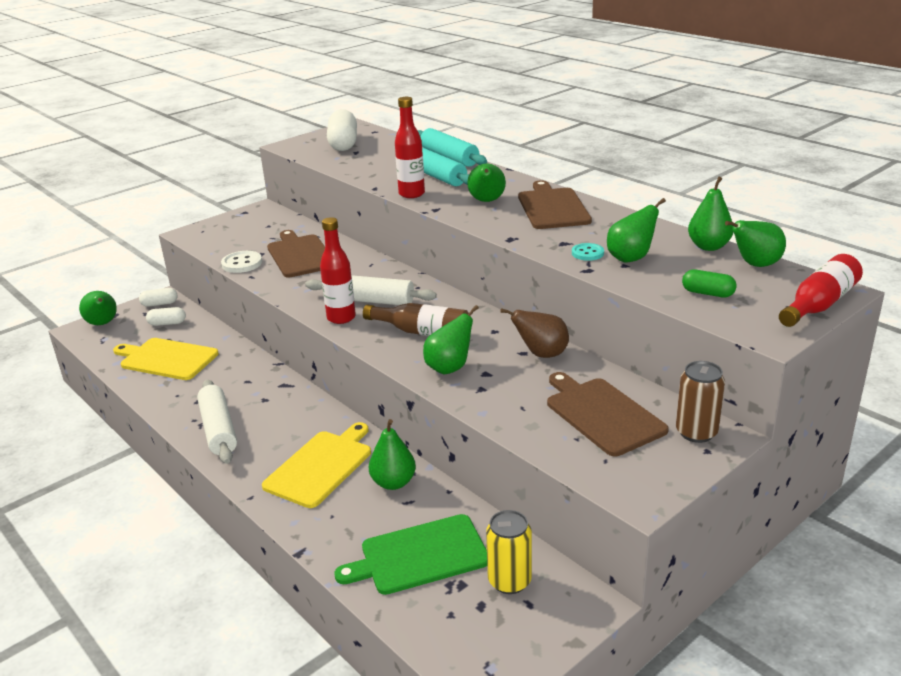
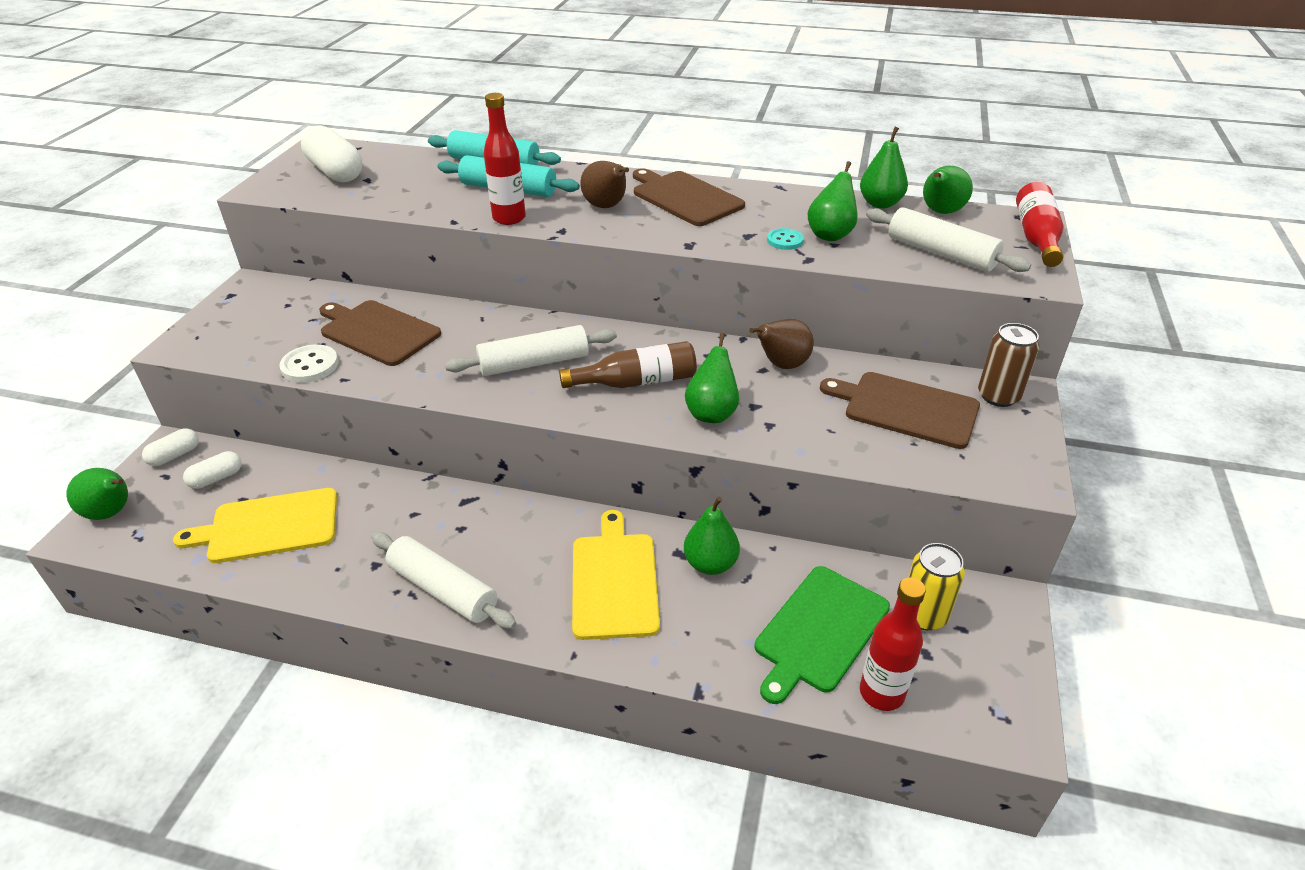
camera: 35 degrees left, 10 degrees up
red bottle [320,217,356,324] -> red bottle moved to [860,578,926,711]
green pear [467,164,506,202] -> brown pear [580,161,629,208]
green capsule [682,269,737,297] -> white rolling pin [866,207,1031,272]

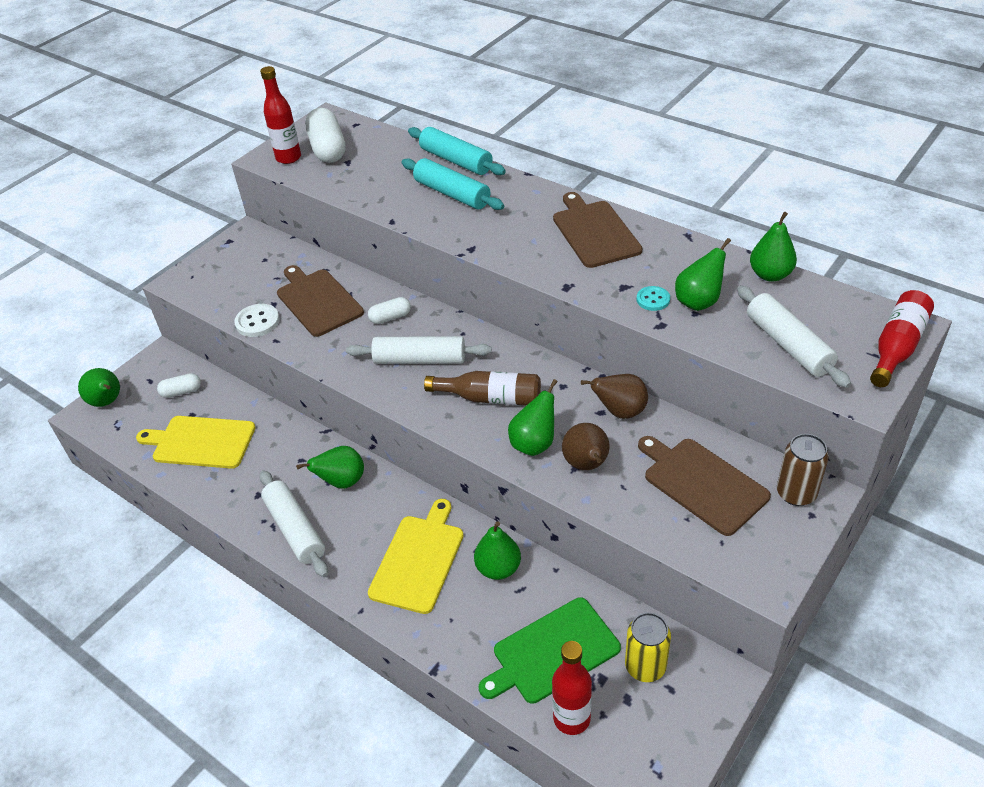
camera: 25 degrees right, 5 degrees up
white capsule [142,428,199,466] -> white capsule moved to [368,297,411,324]
red bottle [484,93,526,225] -> red bottle moved to [260,66,301,164]
brown pear [580,161,629,208] -> brown pear moved to [562,423,610,470]
green pear [923,166,973,214] -> green pear moved to [296,446,364,489]

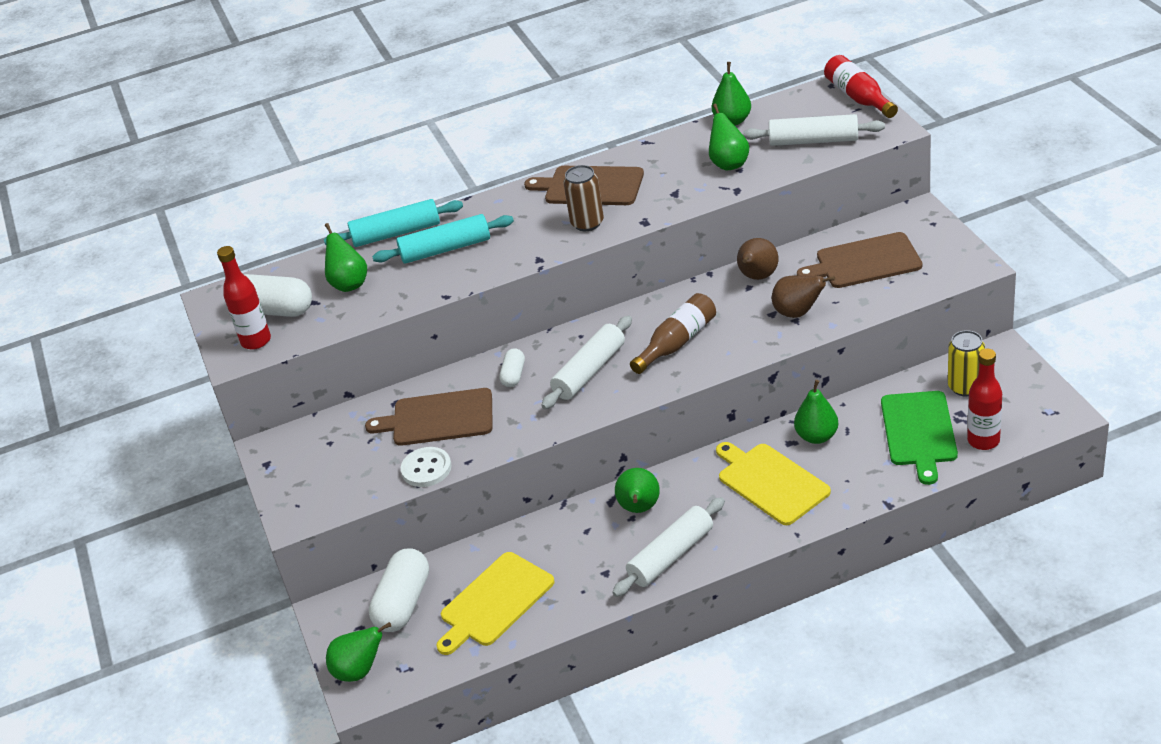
camera: 55 degrees left, 5 degrees down
white capsule [157,373,201,398] -> white capsule [369,548,429,632], size x1.87
white rolling pin [260,470,328,577] -> white rolling pin turned 45 degrees counterclockwise [612,497,725,597]
green pear [508,379,557,456] -> green pear moved to [325,223,367,292]
turquoise button [637,286,670,311] -> none
brown can [777,434,829,506] -> brown can moved to [563,165,604,231]

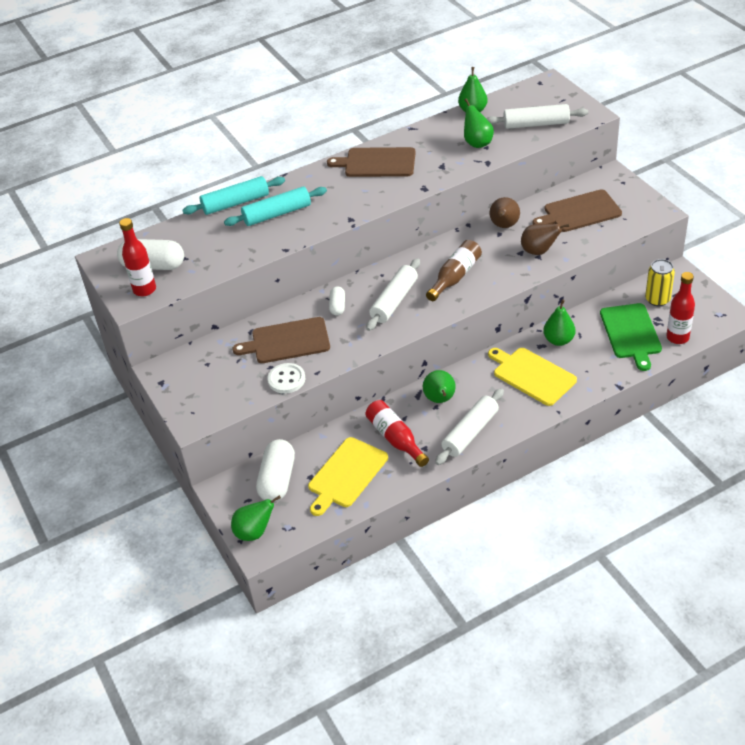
camera: 10 degrees left, 5 degrees up
green pear [325,223,367,292] -> none
brown can [563,165,604,231] -> none
red bottle [824,55,898,118] -> red bottle moved to [365,400,429,467]

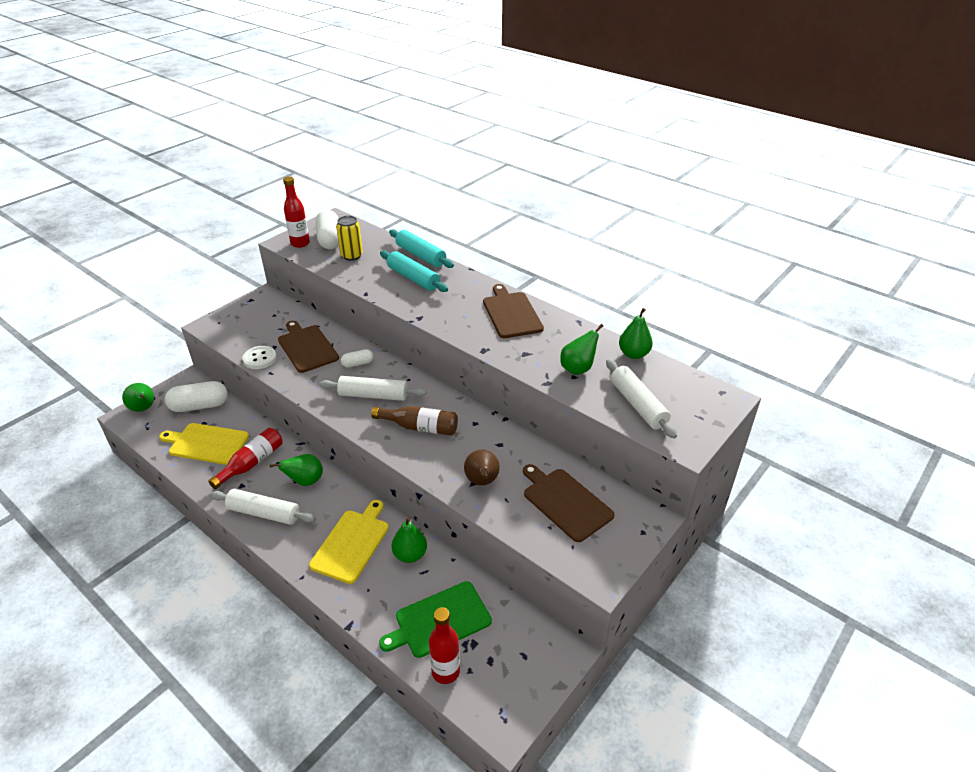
camera: 65 degrees right, 5 degrees down
brown pear [490,197,520,228] -> none
yellow can [645,259,675,306] -> yellow can moved to [336,216,363,261]

